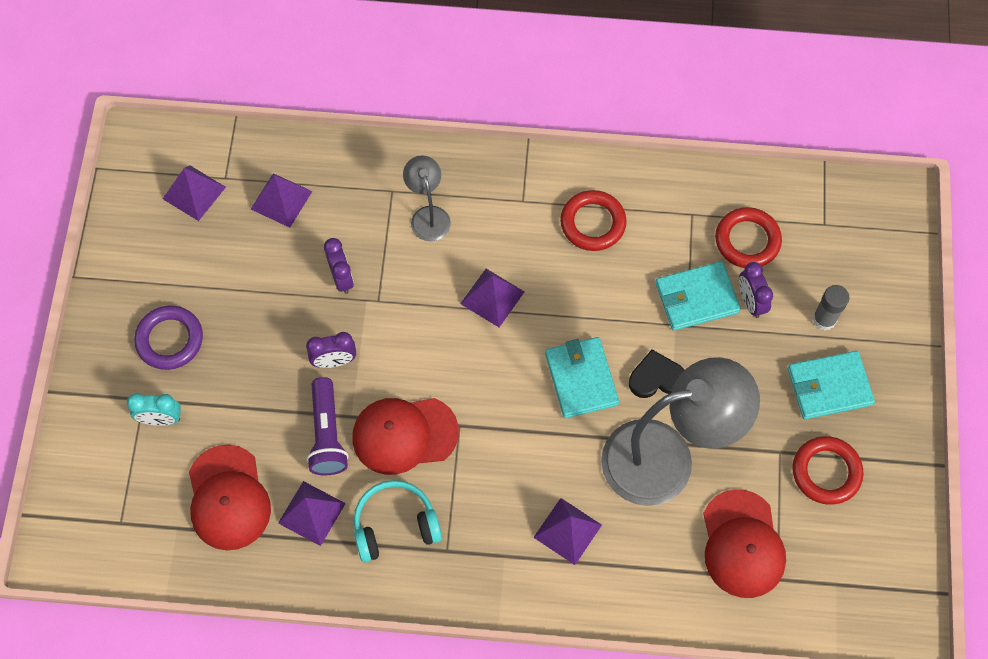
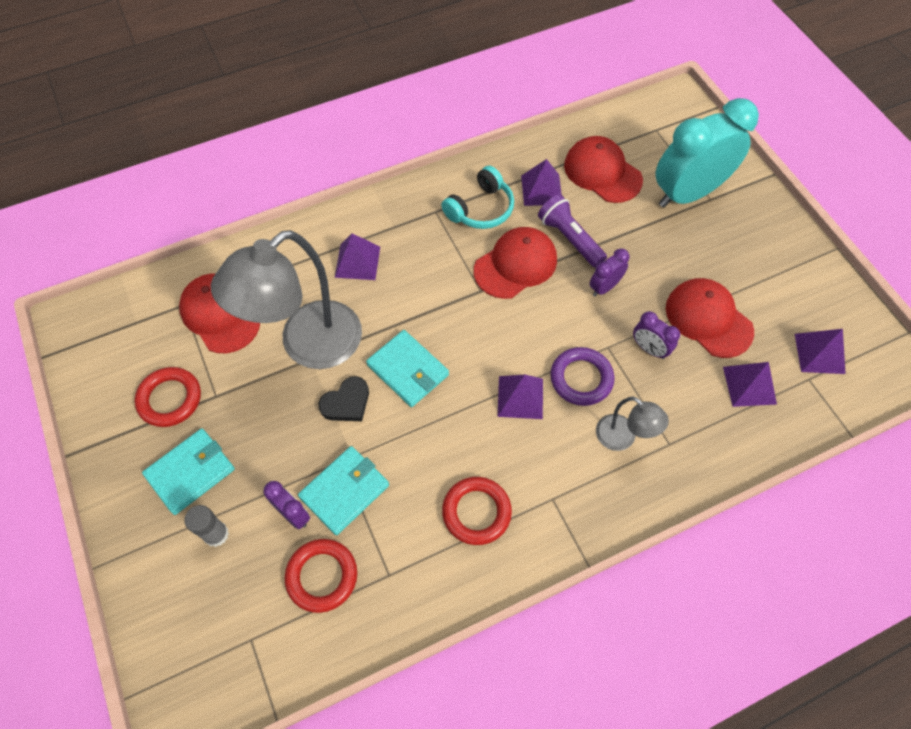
camera: 150 degrees right, 5 degrees down
turquoise clock [127,393,181,426] -> turquoise clock [656,98,759,208], size x2.30
purple ring [134,305,203,370] -> purple ring moved to [550,347,615,406]
none -> red cap [666,278,754,358]

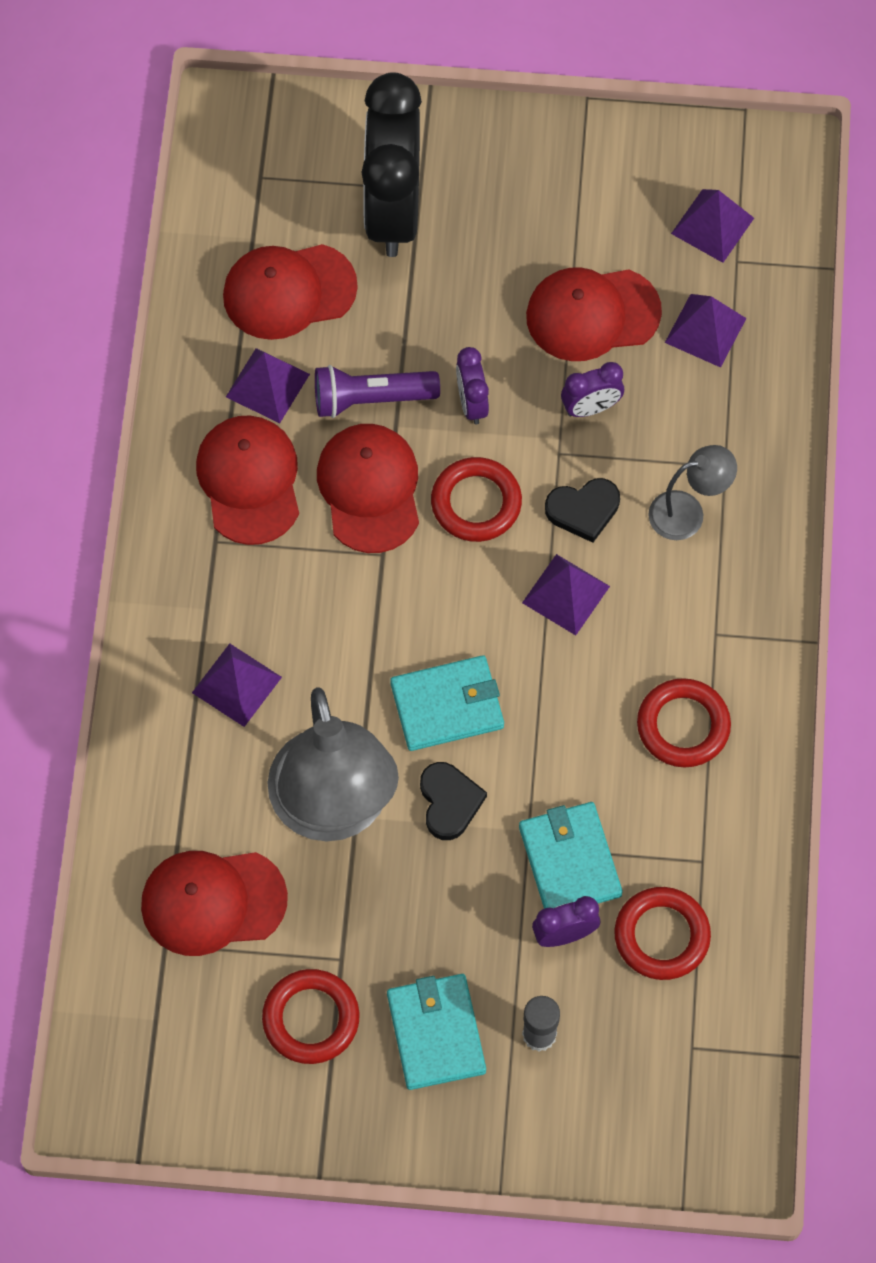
camera: 60 degrees left, 5 degrees up
turquoise headphones [441,166,514,229] -> red cap [196,415,299,545]
purple ring [550,347,615,406] -> black heart [545,478,620,543]
turquoise clock [656,98,759,208] -> black clock [361,72,422,257]
none -> red ring [431,457,522,542]

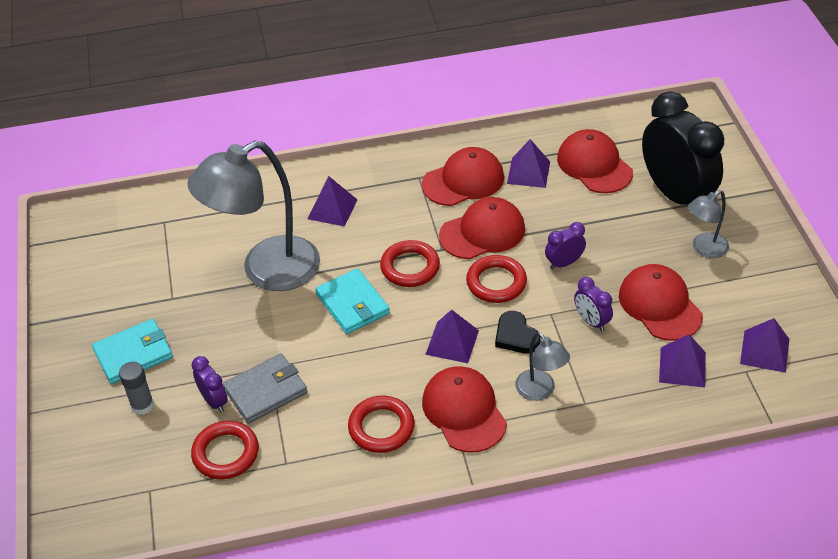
camera: 75 degrees right, 20 degrees down
red cap [141,851,288,956] -> red cap moved to [422,366,507,453]
red ring [262,969,360,1064] -> red ring moved to [380,240,440,287]
purple flashlight [315,365,440,418] -> none
black clock [361,72,422,257] -> black clock turned 75 degrees clockwise [642,92,724,205]
black heart [420,762,487,840] -> none
turquoise wallet [519,802,623,909] -> grey wallet [223,353,308,424]
none -> grey lamp [688,190,729,258]

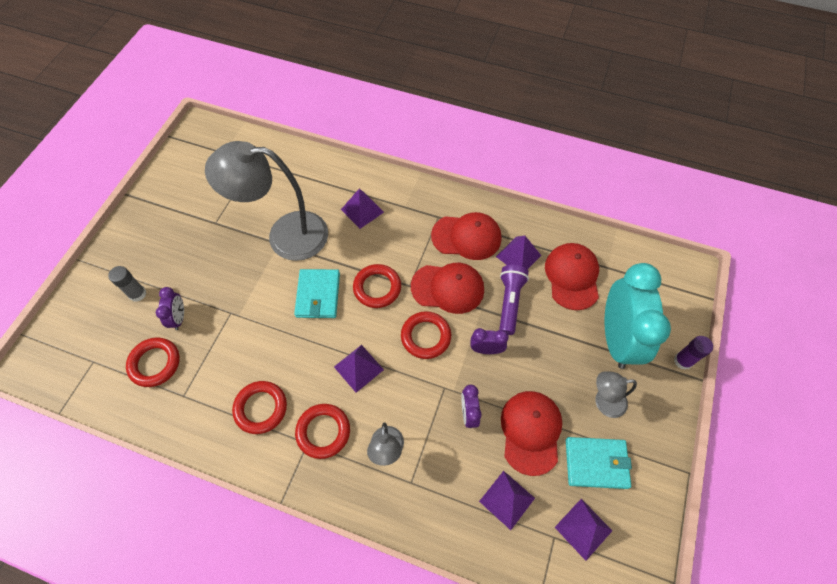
camera: 30 degrees right, 15 degrees up
turquoise wallet [92,319,173,384] -> turquoise wallet moved to [566,437,632,489]
grey wallet [223,353,308,424] -> none
red cap [422,366,507,453] -> red ring [295,404,350,459]
black heart [495,311,541,354] -> none
black clock [642,92,724,205] -> turquoise clock [605,263,671,369]
none -> purple flashlight [499,265,529,335]
none -> purple glue stick [674,336,713,370]

